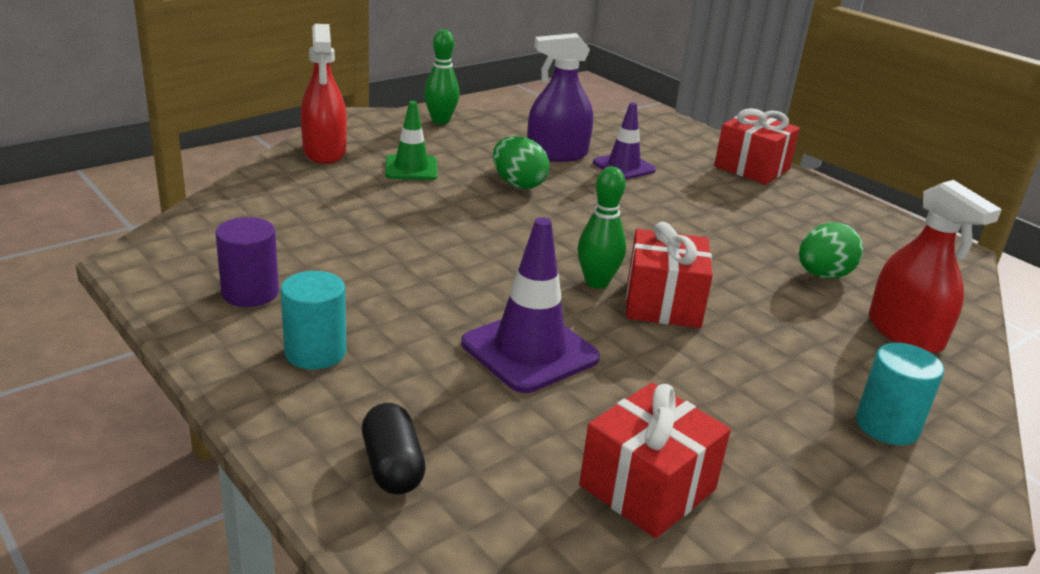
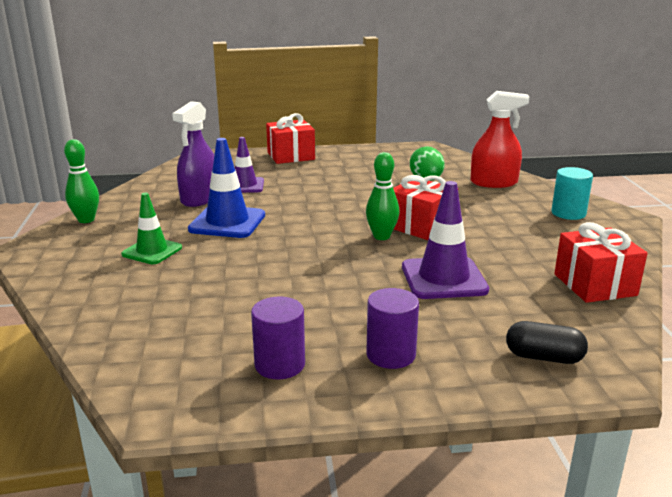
camera: 55 degrees left, 5 degrees down
turquoise cylinder [281,271,346,370] -> purple cylinder [366,288,419,369]
red spray bottle [301,24,347,164] -> none
green egg [493,136,549,189] -> blue traffic cone [188,138,265,238]

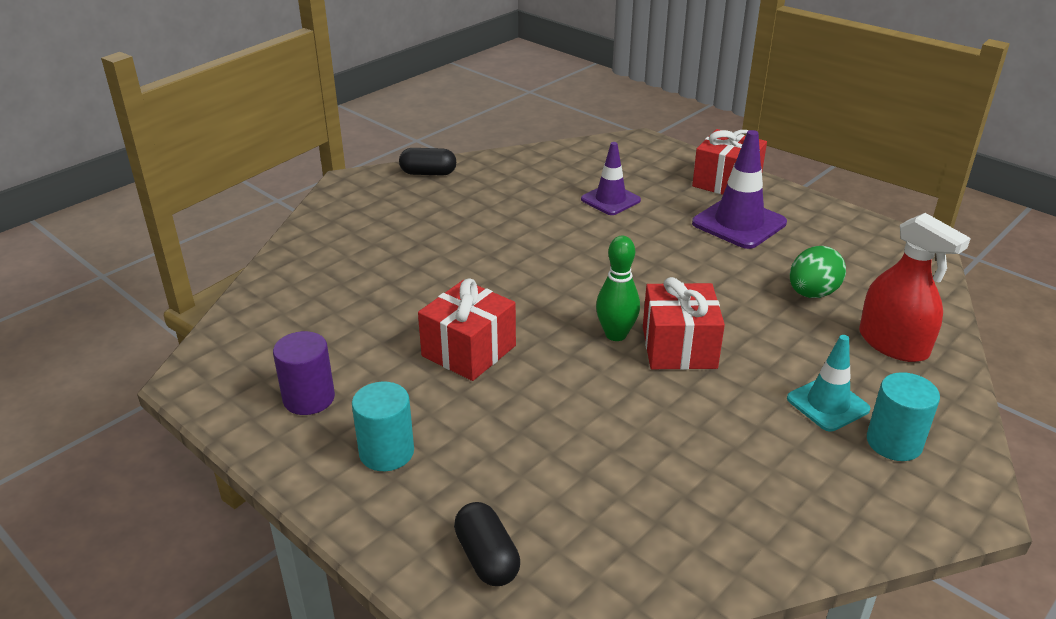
camera: 50 degrees right, 10 degrees up
green bowling pin [64,139,99,223] -> black capsule [399,148,456,176]
green traffic cone [121,193,182,264] -> none
purple spray bottle [172,101,214,207] -> none
blue traffic cone [188,138,265,238] -> none
purple cylinder [366,288,419,369] -> turquoise cylinder [352,382,414,471]
purple traffic cone [402,181,489,299] -> purple traffic cone moved to [692,130,787,249]
red gift [554,222,648,303] -> red gift moved to [418,279,516,381]
none -> turquoise traffic cone [787,335,870,432]

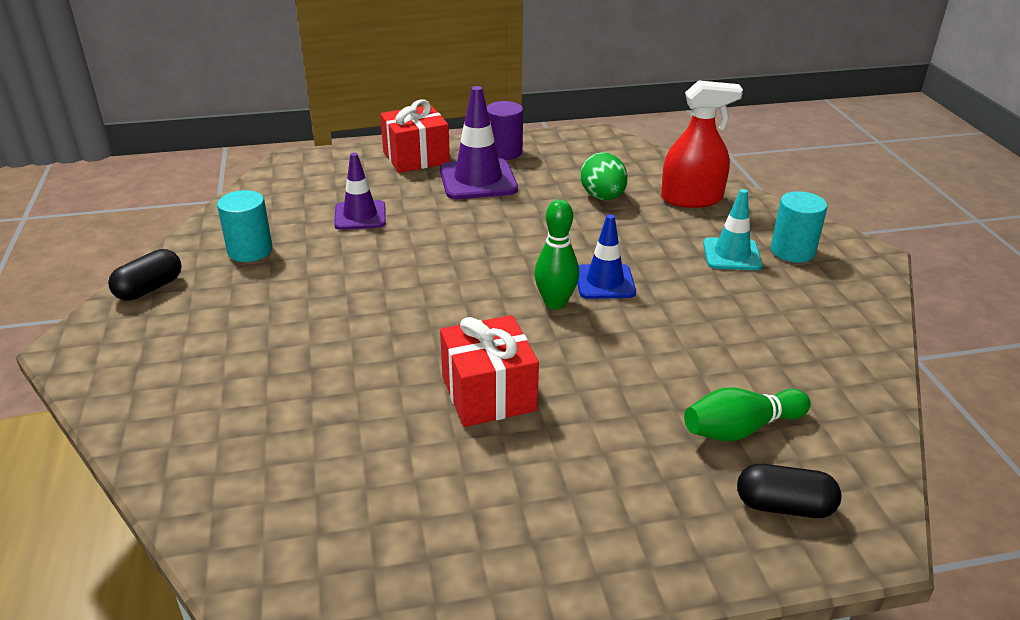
camera: 55 degrees left, 0 degrees up
purple cylinder [273,331,335,415] -> purple cylinder moved to [487,101,523,160]
turquoise cylinder [352,382,414,471] -> turquoise cylinder moved to [217,190,273,262]
red gift [643,277,725,370] -> blue traffic cone [577,214,636,299]
none -> green bowling pin [684,387,811,441]

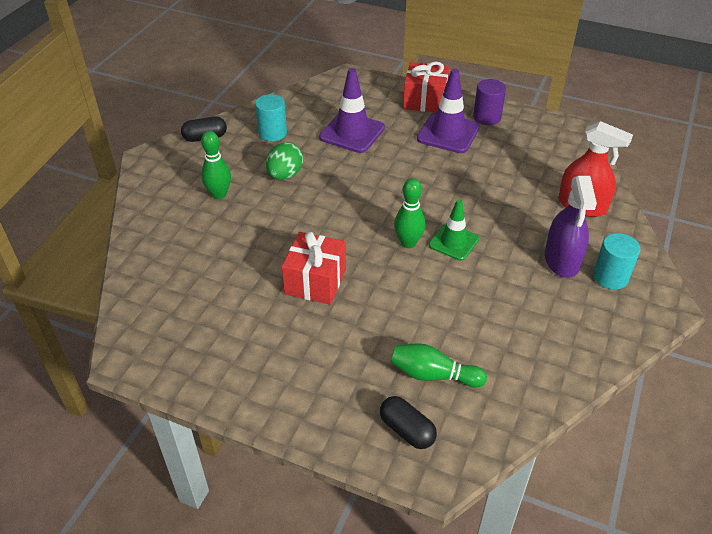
camera: 35 degrees right, 10 degrees up
purple traffic cone [334,153,386,230] -> purple traffic cone [319,68,385,153], size x1.53
blue traffic cone [577,214,636,299] -> green traffic cone [429,199,479,261]
green egg [580,152,628,200] -> green egg moved to [266,142,303,180]
turquoise traffic cone [703,189,763,270] -> purple spray bottle [545,176,597,278]
none -> green bowling pin [201,131,231,199]

